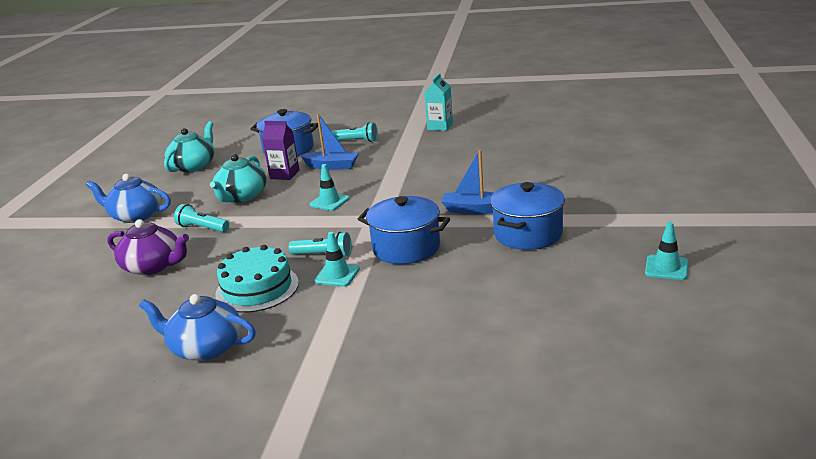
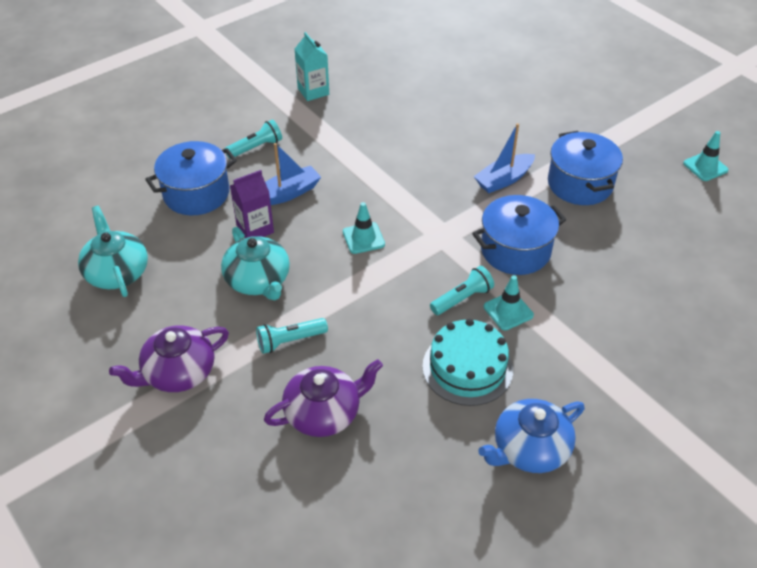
camera: 50 degrees left, 20 degrees up
blue teapot [86,174,171,223] -> purple teapot [109,325,229,392]

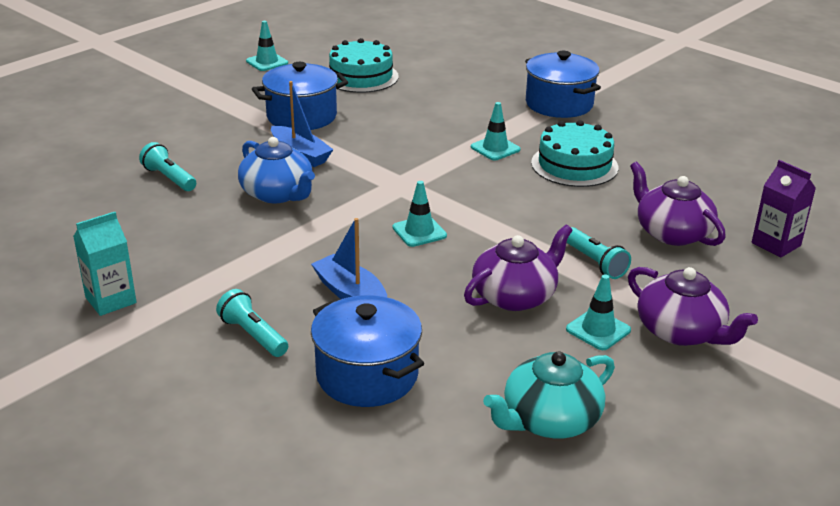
camera: 100 degrees left, 15 degrees down
turquoise teapot [221,227,290,300] -> purple teapot [464,224,573,311]
purple carton [230,170,274,238] -> purple carton moved to [752,160,816,257]
turquoise flashlight [430,266,494,315] -> turquoise flashlight moved to [139,142,196,191]
blue pot [472,195,566,275] -> blue pot moved to [525,51,601,118]
blue teapot [478,399,585,473] -> blue teapot moved to [238,137,315,203]
none -> turquoise cake [329,38,399,93]
none -> turquoise traffic cone [566,275,631,350]

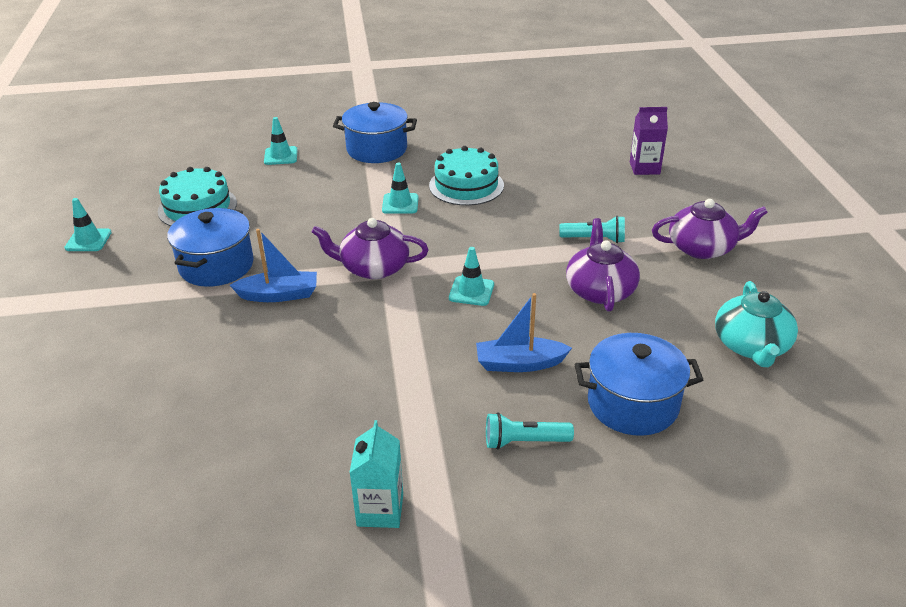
camera: 50 degrees left, 5 degrees up
turquoise flashlight [139,142,196,191] -> none
blue teapot [238,137,315,203] -> none
turquoise traffic cone [566,275,631,350] -> turquoise traffic cone moved to [264,117,298,165]
purple teapot [630,161,726,246] -> purple teapot moved to [312,218,429,279]

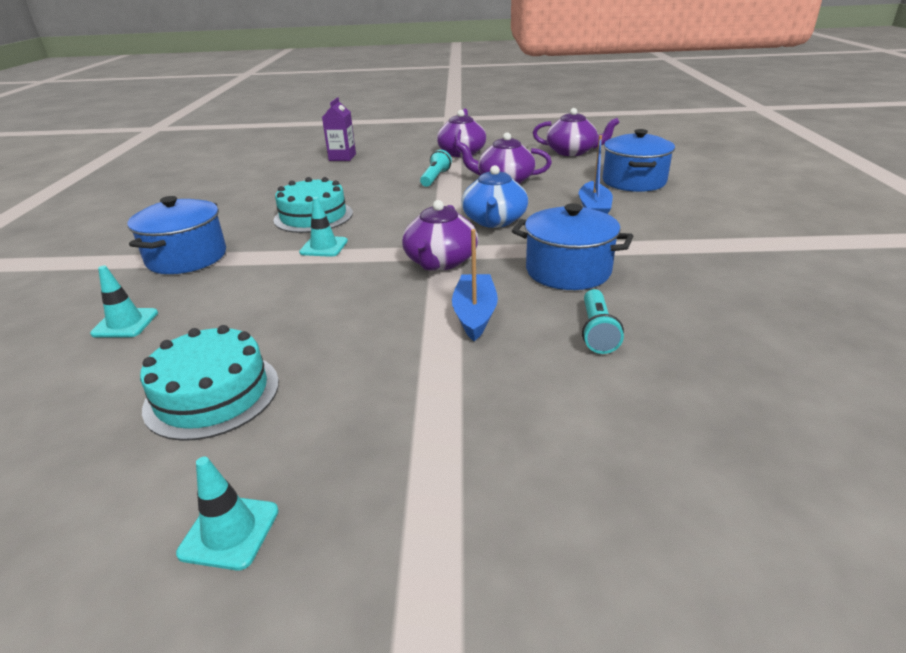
camera: 80 degrees left, 5 degrees down
blue pot [167,208,254,287] -> blue pot moved to [512,203,633,290]
turquoise carton [349,420,403,528] -> none
turquoise traffic cone [449,247,494,306] -> blue teapot [461,165,528,228]
turquoise flashlight [486,413,574,449] -> turquoise flashlight moved to [582,289,624,354]
turquoise teapot [715,281,798,367] -> purple teapot [533,108,620,156]

